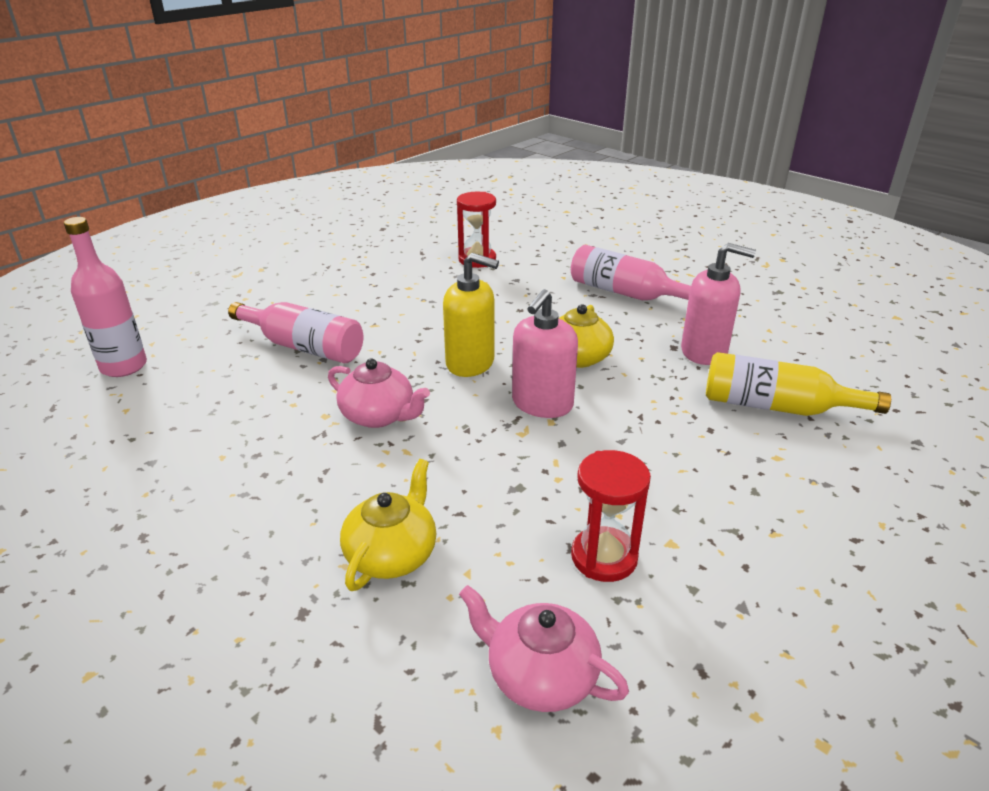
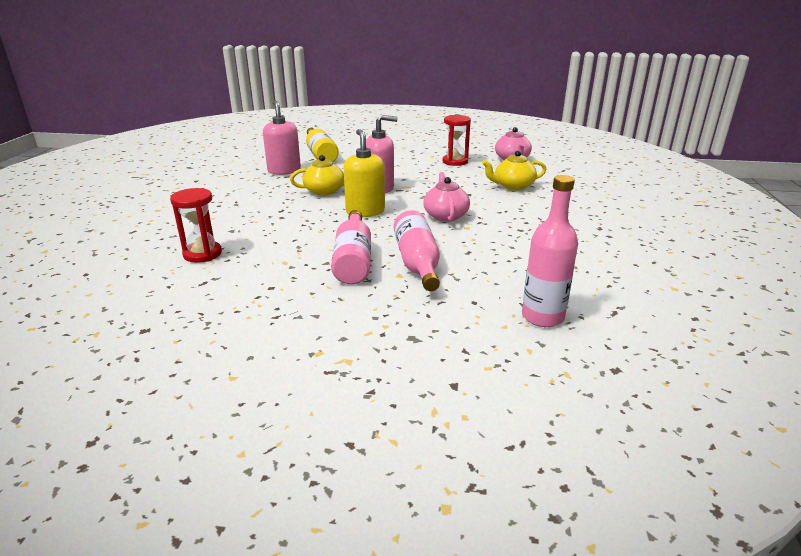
camera: 125 degrees left, 5 degrees down
pink bottle [571,245,691,300] -> pink bottle moved to [331,210,371,284]

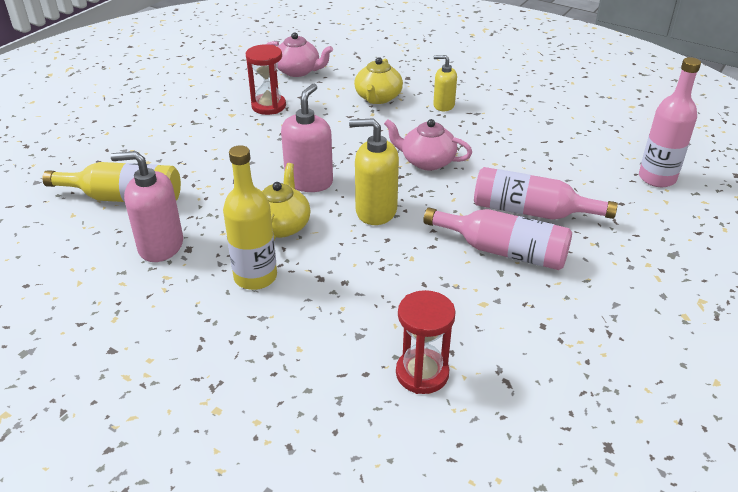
camera: 65 degrees left, 10 degrees up
none -> yellow bottle [223,145,277,290]
none -> yellow soap dispenser [433,55,457,111]

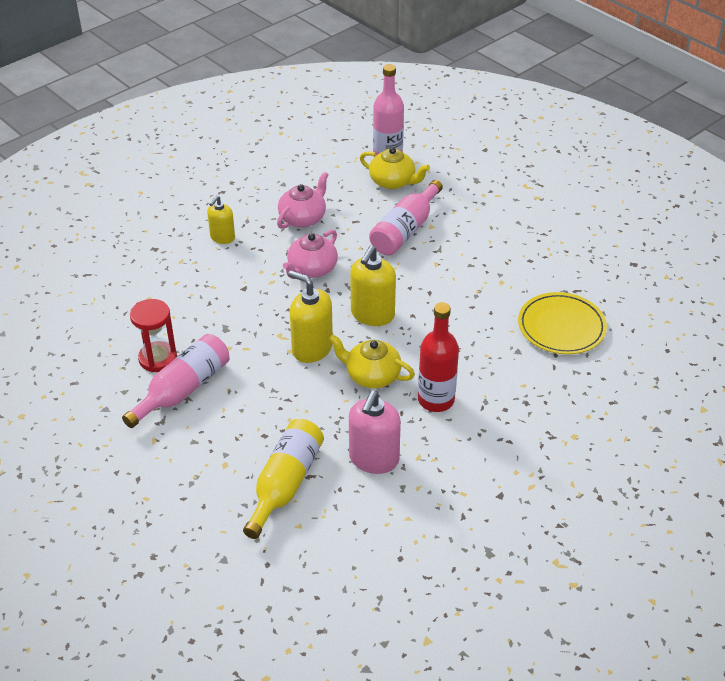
camera: 75 degrees left, 5 degrees up
yellow bottle [223,145,277,290] -> red bottle [418,302,459,412]
pink teapot [267,32,333,77] -> pink teapot moved to [277,172,329,229]
pink soap dispenser [281,84,333,192] -> yellow soap dispenser [288,271,333,363]
yellow teapot [354,57,403,104] -> yellow teapot moved to [360,147,430,189]
red hourglass [396,290,456,394] -> yellow plate [518,292,607,355]
pink bottle [423,208,572,270] -> pink bottle moved to [122,334,229,428]

